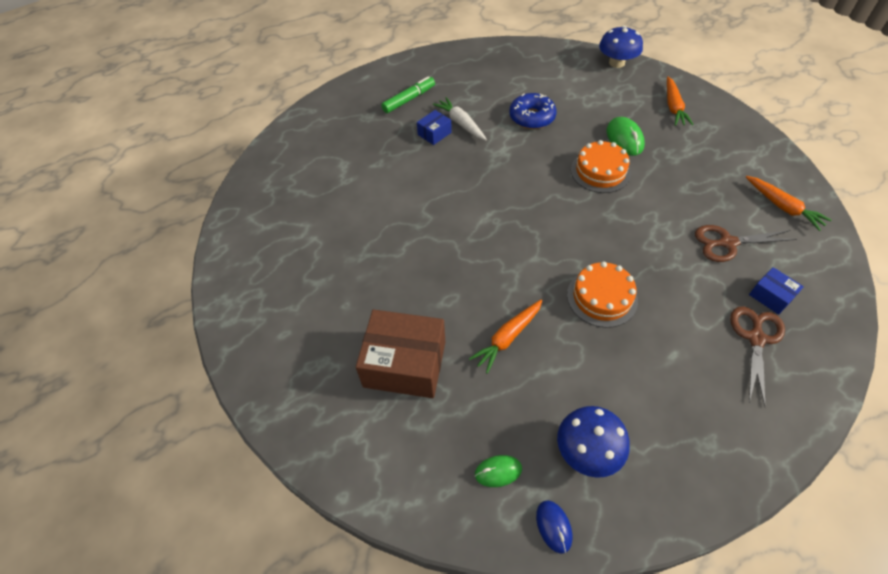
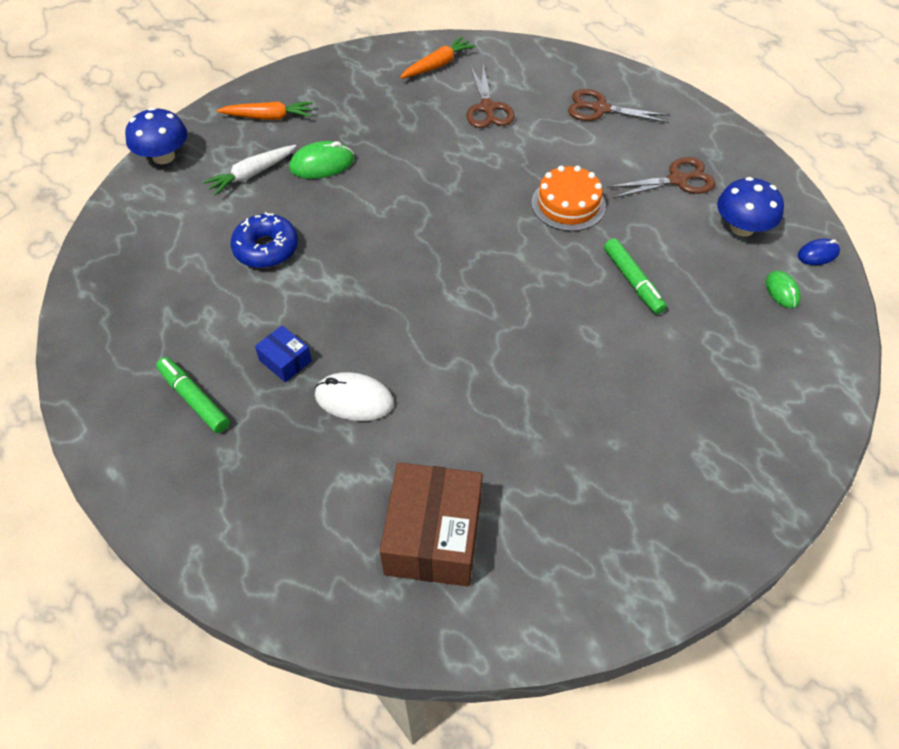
camera: 95 degrees left, 0 degrees up
brown box [356,310,445,398] -> brown box moved to [380,462,483,586]
white carrot [433,97,487,140] -> white carrot moved to [203,145,297,195]
orange carrot [469,299,542,374] -> green marker [604,238,667,314]
orange cake [571,140,631,193] -> none
blue box [749,267,804,315] -> none
none -> white mouse [314,372,394,421]
none -> brown scissors [607,157,716,198]

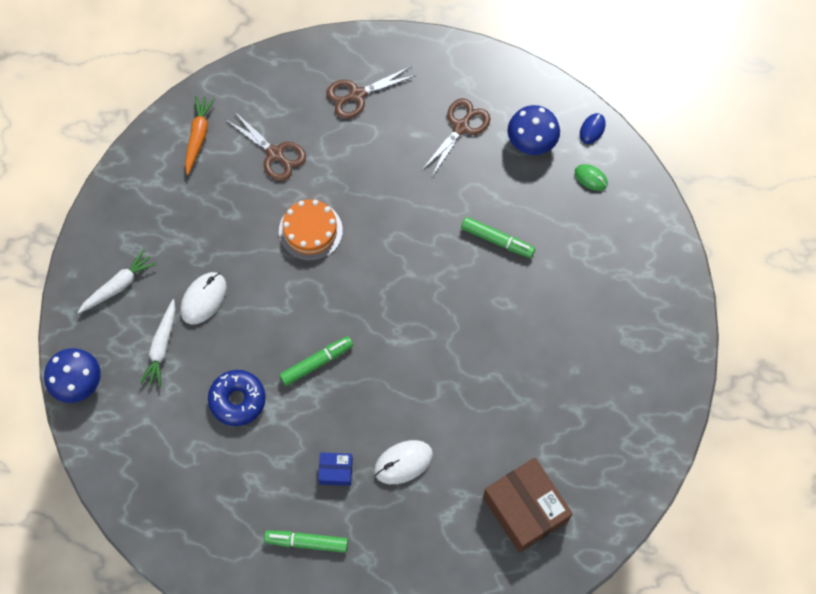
camera: 40 degrees left, 15 degrees up
orange carrot [216,101,313,120] -> white carrot [78,249,157,313]
green mouse [289,141,354,179] -> white mouse [180,272,227,324]
orange cake [531,166,606,231] -> orange cake moved to [279,199,343,261]
none -> green marker [279,336,353,386]

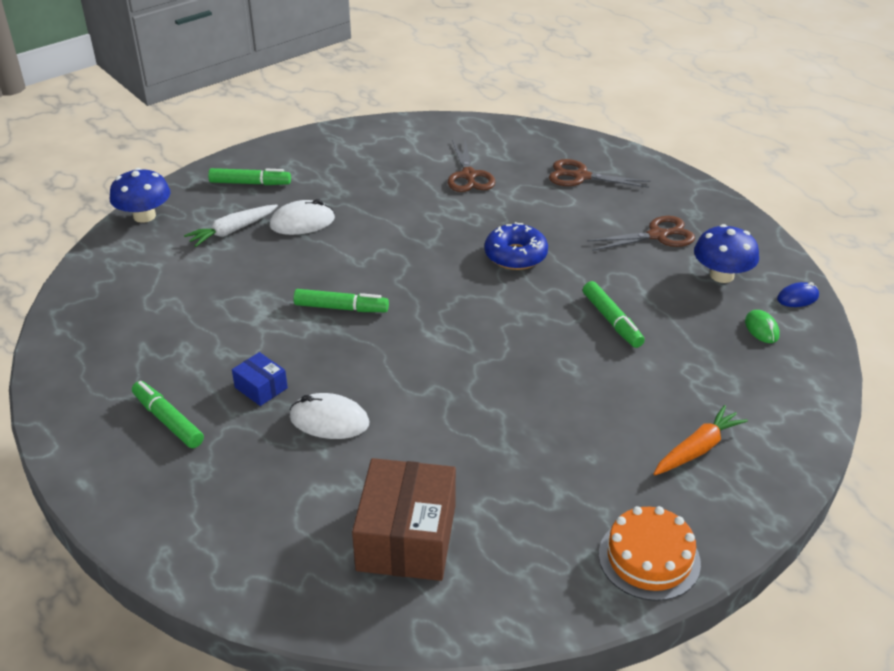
camera: 40 degrees right, 30 degrees down
white carrot [78,249,157,313] -> green marker [208,168,291,185]
orange carrot [185,95,215,175] -> orange carrot moved to [654,405,748,475]
blue donut [208,370,266,426] -> blue donut moved to [485,222,548,270]
orange cake [279,199,343,261] -> orange cake moved to [599,506,701,601]

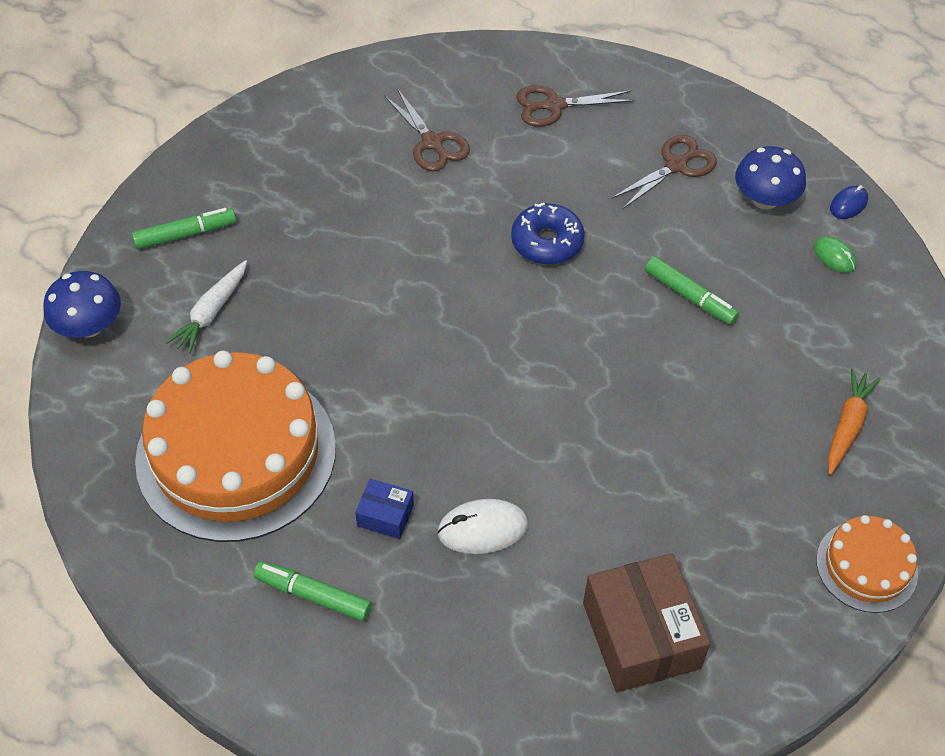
camera: 25 degrees left, 15 degrees up
white mouse [270,199,335,235] -> none
green marker [293,289,389,312] -> none
none -> orange cake [135,351,336,542]

